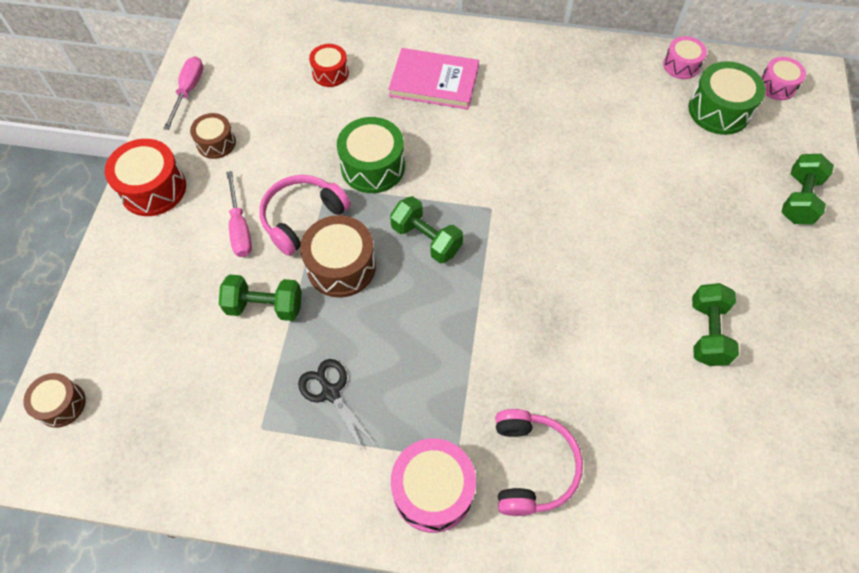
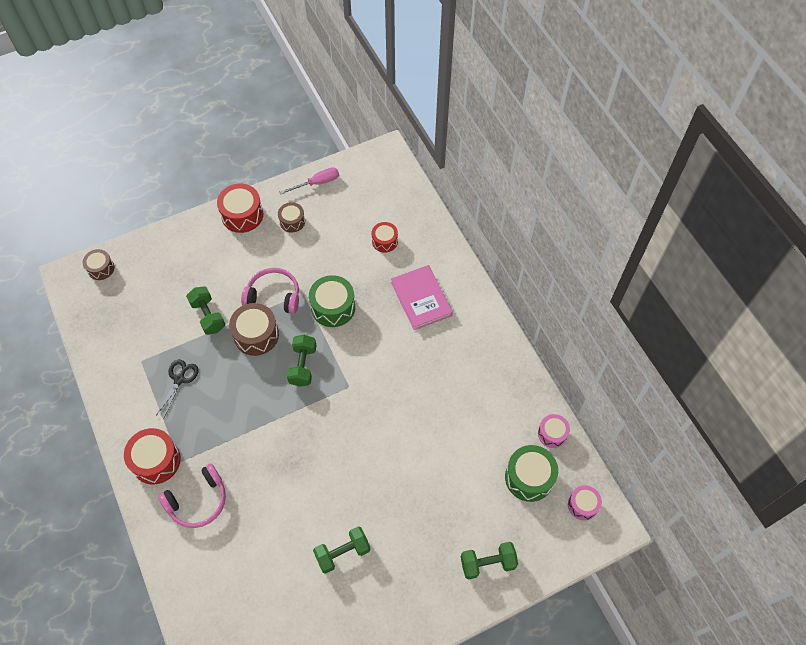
camera: 55 degrees right, 0 degrees up
pink screwdriver [226,171,252,257] -> none
pink drum [391,438,476,533] -> red drum [124,428,181,484]

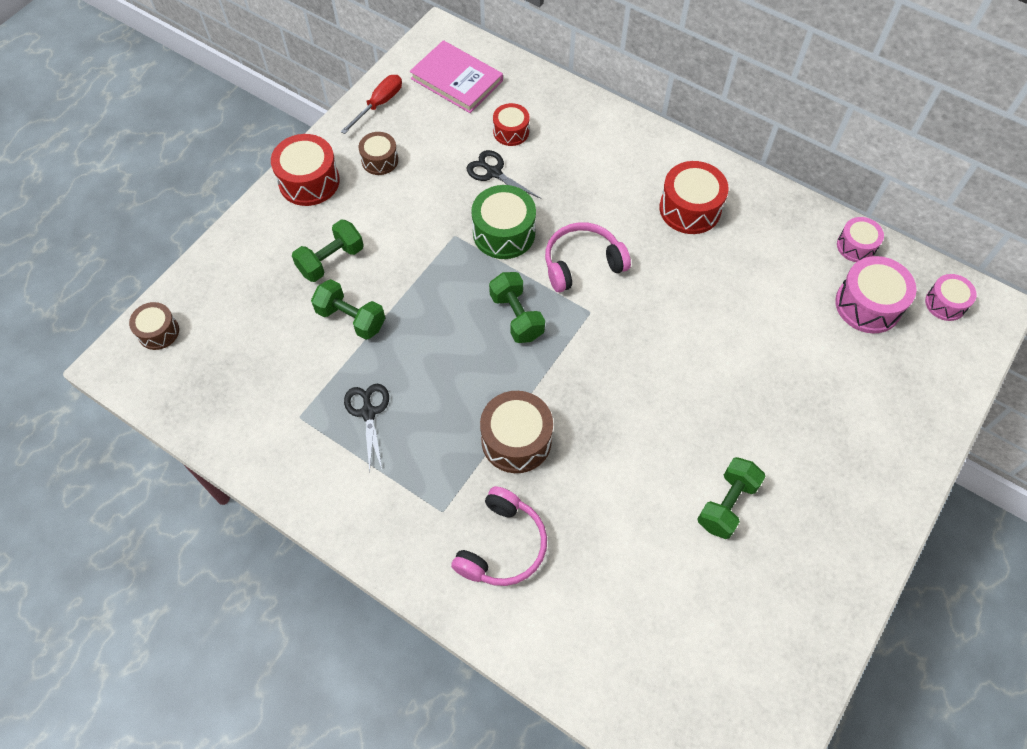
camera: 30 degrees left, 0 degrees up
red drum [124,428,181,484] -> red drum moved to [659,161,729,234]
brown drum [229,303,279,356] -> brown drum moved to [480,391,553,473]
pink headphones [241,268,299,314] -> pink headphones moved to [545,222,631,292]
pink screwdriver [280,167,339,194] -> red screwdriver [341,75,402,134]
pink book [391,265,453,330] -> pink book moved to [410,40,503,113]
green dumbbell [461,542,518,580] -> green dumbbell moved to [292,219,364,282]
green drum [505,445,558,502] -> pink drum [835,256,916,333]
none -> black scissors [467,150,541,199]

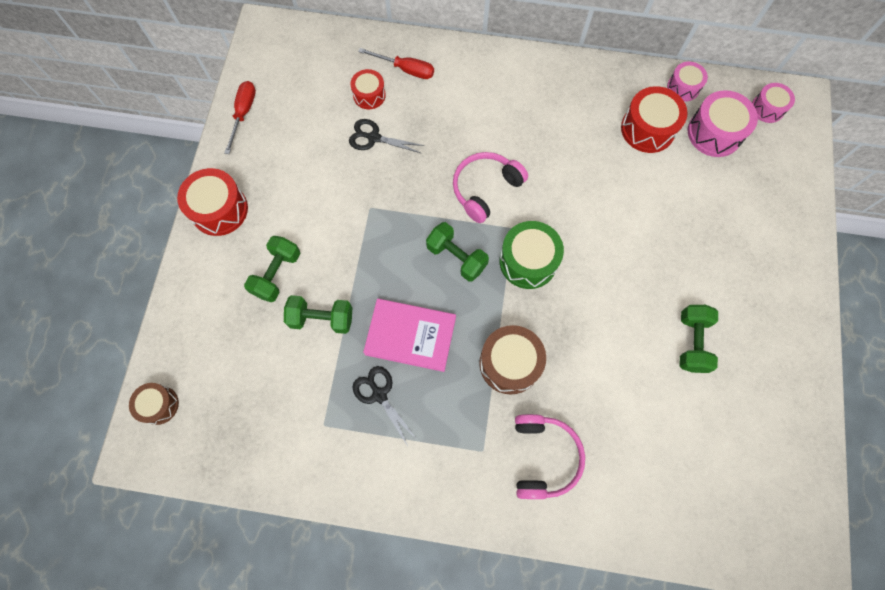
camera: 25 degrees left, 10 degrees up
brown drum [359,132,398,175] -> none
pink book [410,40,503,113] -> pink book moved to [363,299,456,372]
green drum [471,185,536,259] -> green drum moved to [499,221,564,289]
red drum [659,161,729,234] -> red drum moved to [621,86,688,153]
none -> red screwdriver [358,48,434,79]

